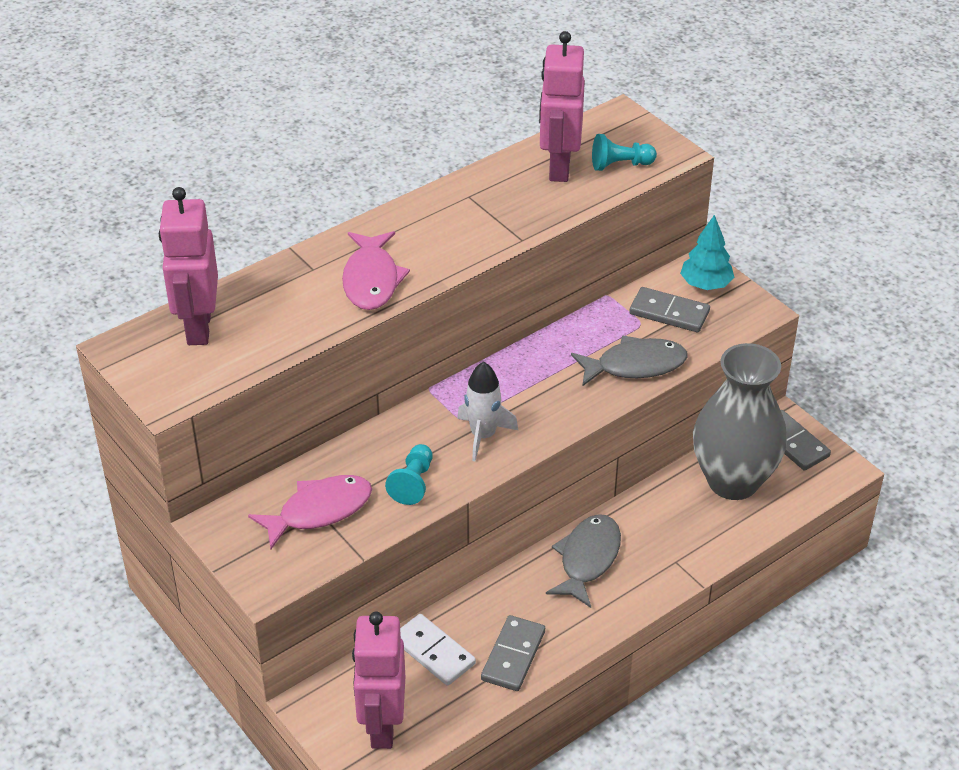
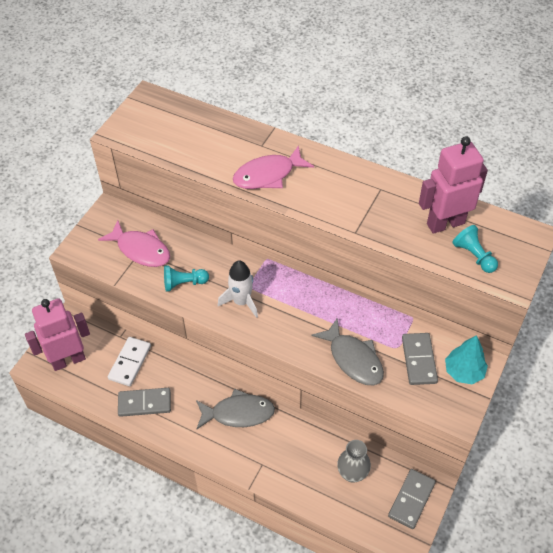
camera: 65 degrees right, 10 degrees up
pink robot [159,187,218,345] -> none
grey vase [693,343,787,500] -> grey vase [337,440,371,483], size x0.48

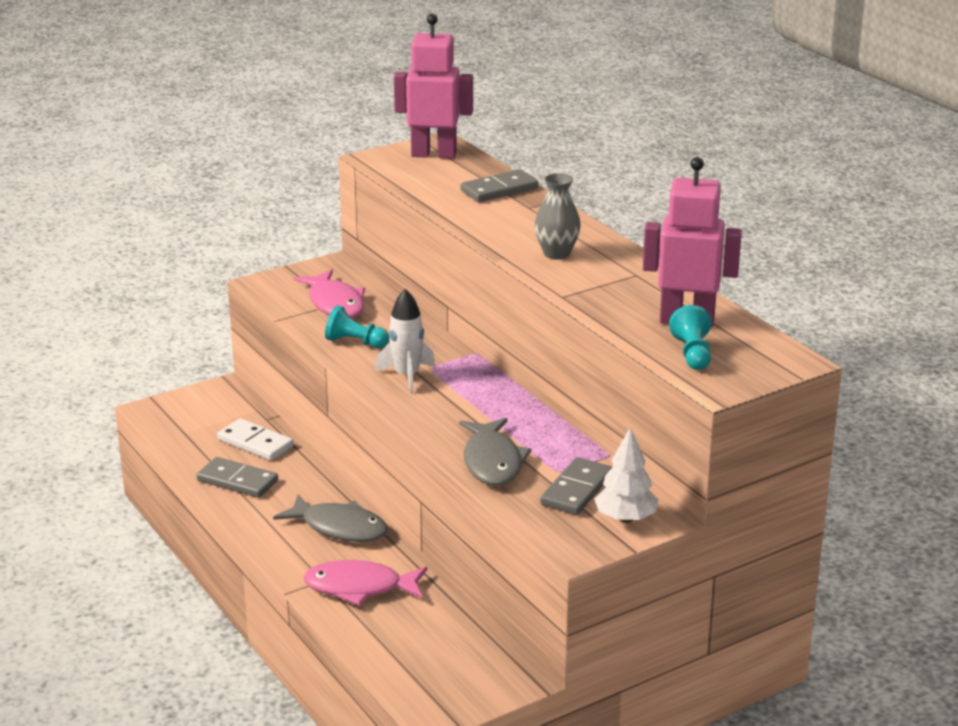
camera: 30 degrees right, 25 degrees down
pink robot [25,298,90,371] -> pink robot moved to [394,14,473,159]
white domino [108,337,151,386] -> white domino turned 75 degrees clockwise [217,419,294,461]
pink fish [233,145,314,189] -> pink fish moved to [303,560,427,606]
grey vase [337,440,371,483] -> grey vase moved to [534,173,581,260]
grey domino [388,469,436,529] -> grey domino moved to [461,169,539,202]
turquoise tree [445,335,488,385] -> white tree [594,427,659,523]

